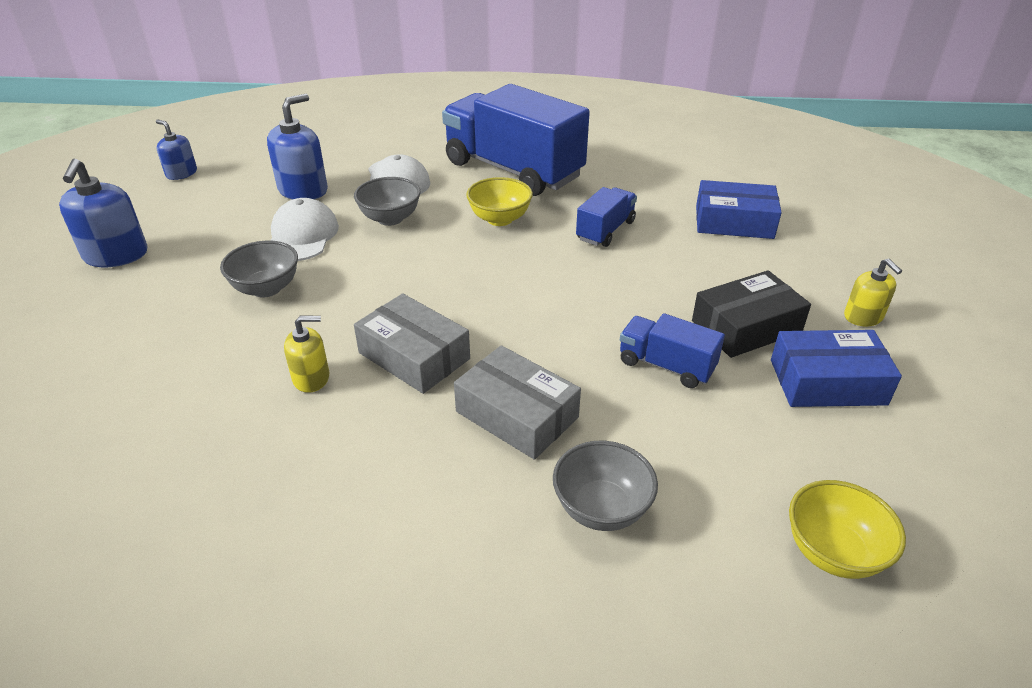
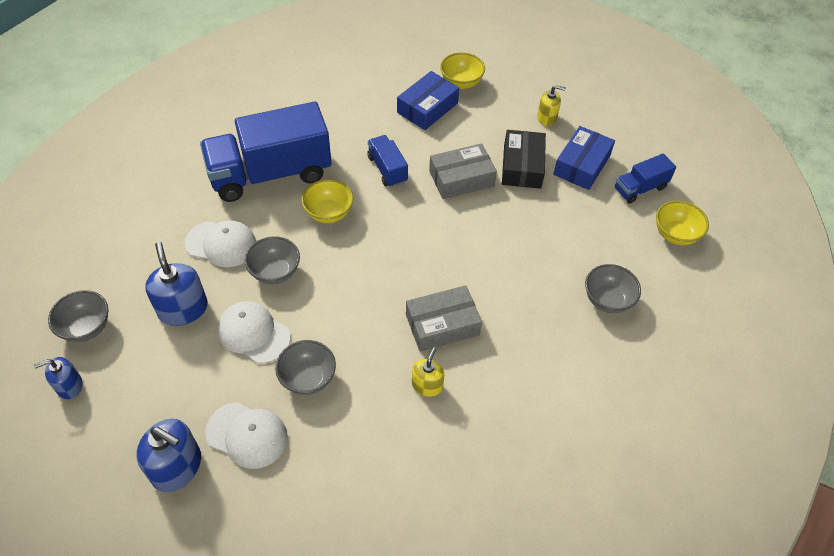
camera: 60 degrees left, 15 degrees up
grey box [454,345,581,460] -> grey box moved to [429,143,497,199]
blue truck [620,313,725,388] -> blue truck moved to [614,153,676,203]
none -> grey bowl [48,290,108,342]
none -> white cap [205,402,288,469]
none -> yellow bowl [440,52,485,89]

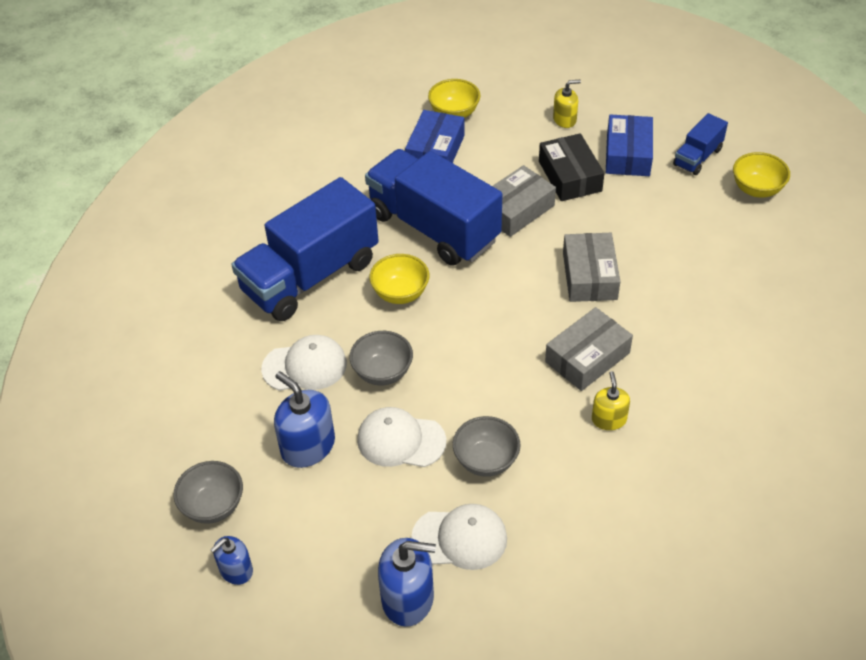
camera: 20 degrees left, 5 degrees down
blue truck [367,135,408,187] -> blue truck [365,149,502,265], size x2.15
grey bowl [585,264,641,313] -> none
none -> grey box [563,233,620,302]

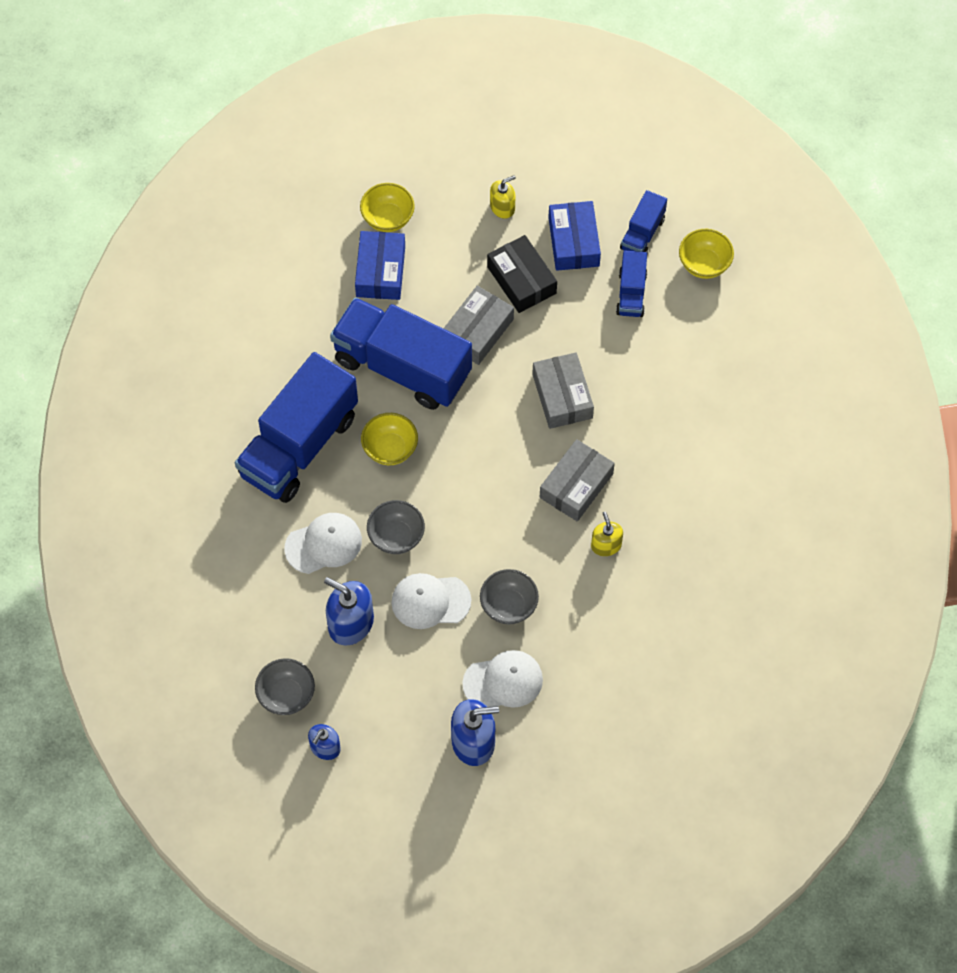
camera: 15 degrees left, 15 degrees up
none -> blue truck [616,251,647,317]

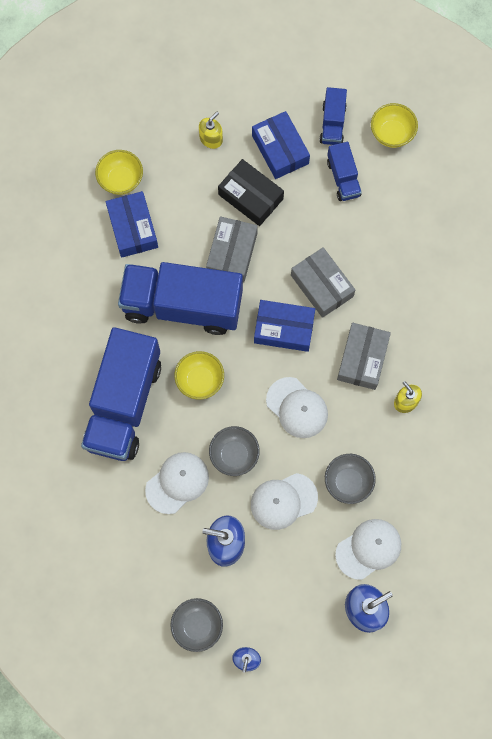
camera: 20 degrees left, 10 degrees up
none -> blue box [254,300,315,352]
none -> white cap [266,377,328,438]

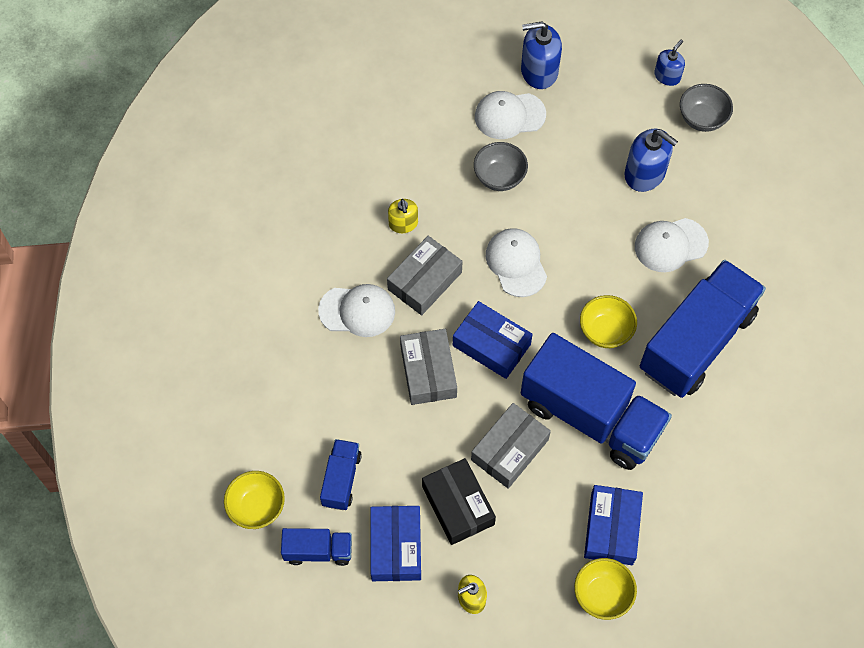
camera: 155 degrees left, 10 degrees down
grey bowl [209,426,260,476] -> none
white cap [251,473,318,530] -> white cap moved to [318,284,395,337]
blue truck [319,87,347,145] -> blue truck turned 60 degrees clockwise [281,528,352,566]

